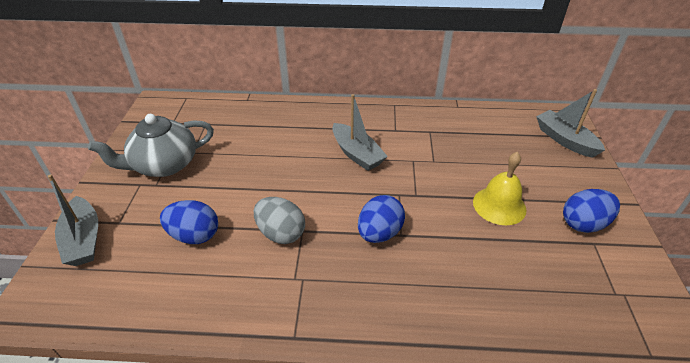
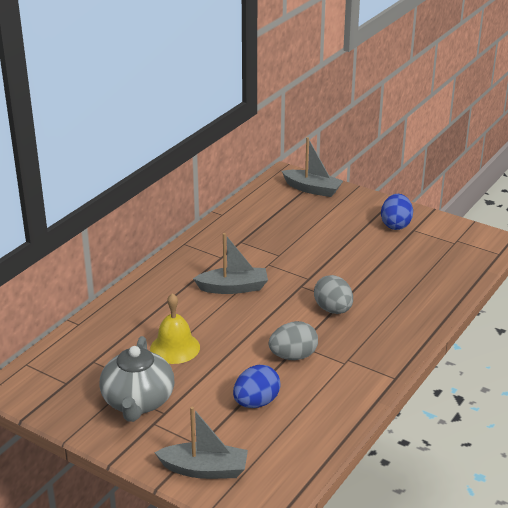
camera: 60 degrees left, 10 degrees down
blue egg [358,195,405,243] -> grey egg [314,275,353,314]
yellow bell [473,152,526,225] -> yellow bell moved to [150,293,200,364]
grey boat [536,89,605,158] -> grey boat turned 150 degrees counterclockwise [282,137,343,197]

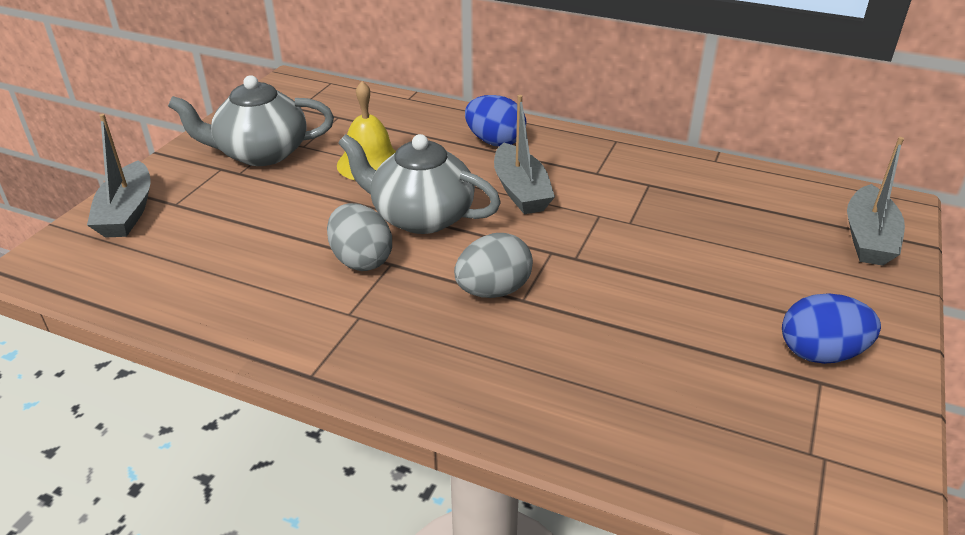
camera: 80 degrees right, 5 degrees up
blue egg [233,365,281,408] -> blue egg moved to [465,95,526,147]
none -> grey teapot [338,134,501,234]

